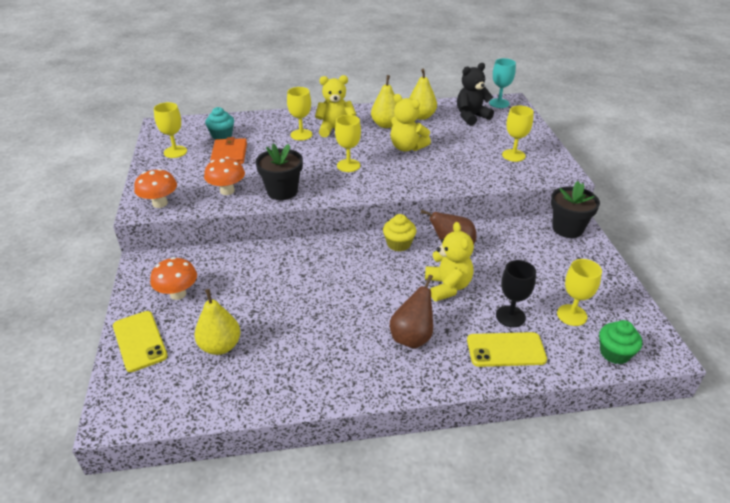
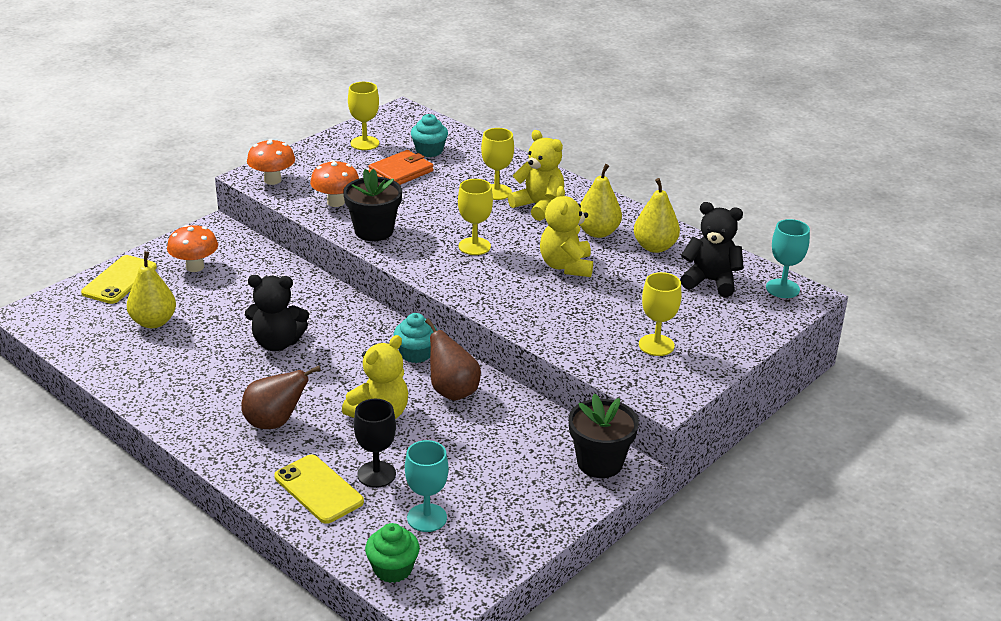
camera: 50 degrees right, 5 degrees down
yellow cupcake [383,214,416,252] -> turquoise cupcake [394,313,437,363]
yellow goblet [557,259,602,326] -> turquoise goblet [405,440,449,532]
none -> black teddy bear [245,275,309,351]

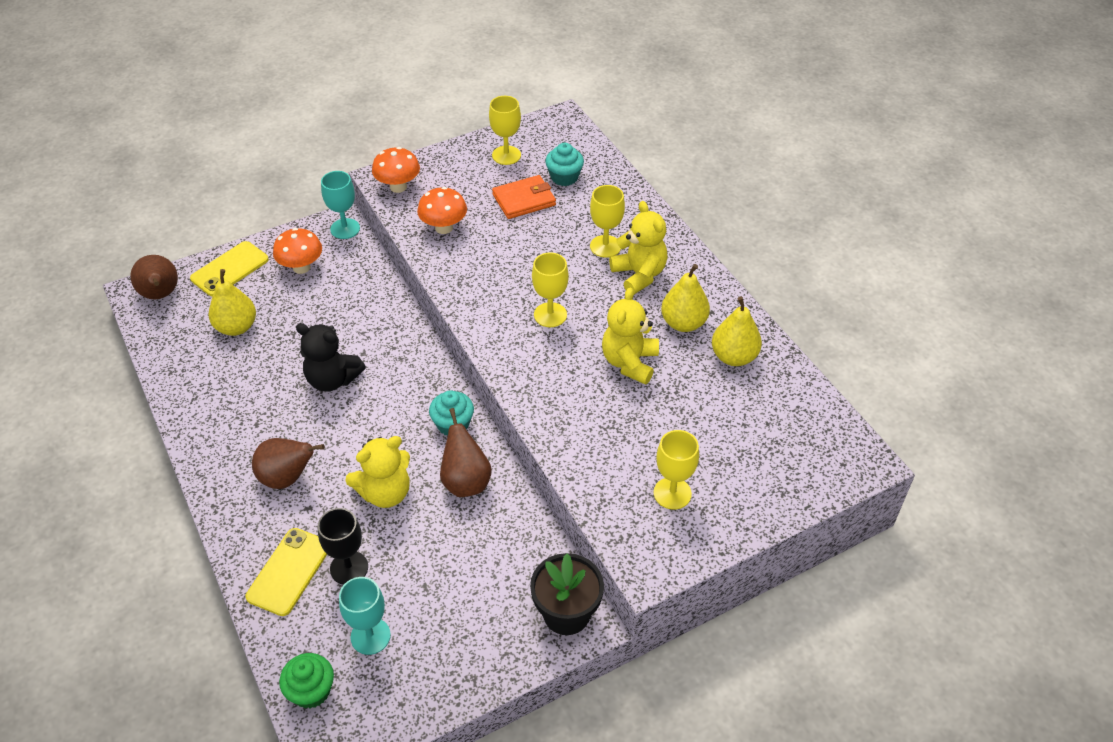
camera: 20 degrees right, 15 degrees up
yellow phone [274,455,364,524] -> yellow phone turned 45 degrees clockwise [246,528,327,616]
black flower pot [343,169,402,241] -> none
black teddy bear [680,202,744,297] -> none
turquoise goblet [766,219,810,298] -> turquoise goblet moved to [321,171,360,239]
none -> brown pear [130,255,178,299]

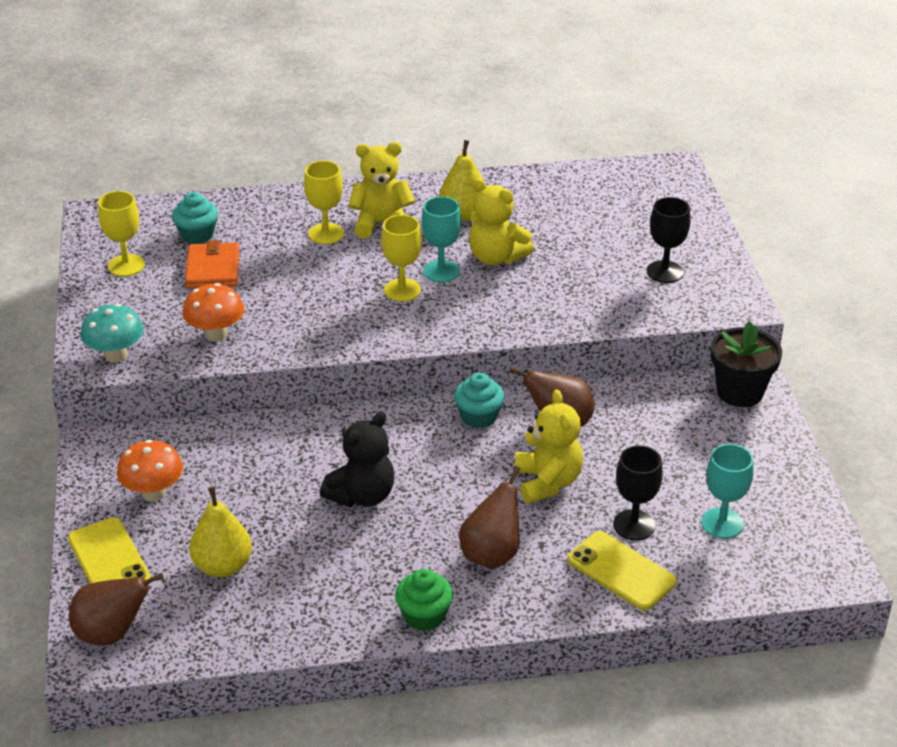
camera: 70 degrees left, 10 degrees down
green cupcake [279,653,334,709] -> green cupcake moved to [395,569,453,631]
turquoise goblet [321,171,360,239] -> turquoise goblet moved to [422,197,461,282]
orange mushroom [372,147,420,193] -> turquoise mushroom [81,304,144,363]
yellow goblet [654,430,699,510] -> black goblet [647,197,690,283]
yellow pear [712,296,762,366] -> none

